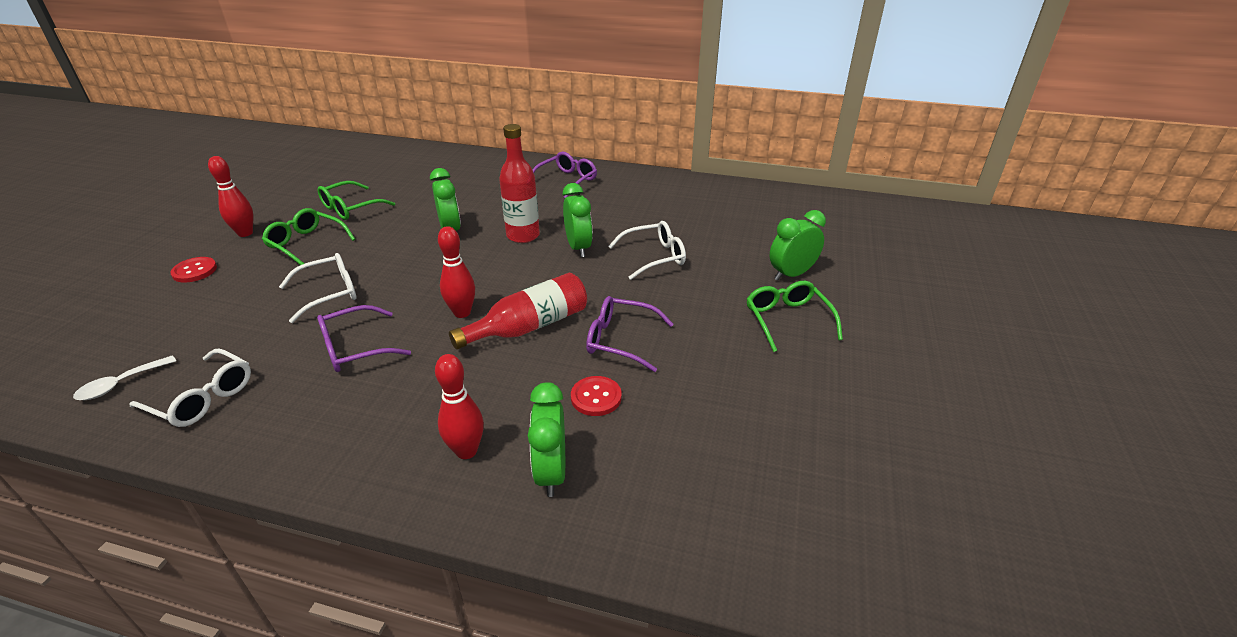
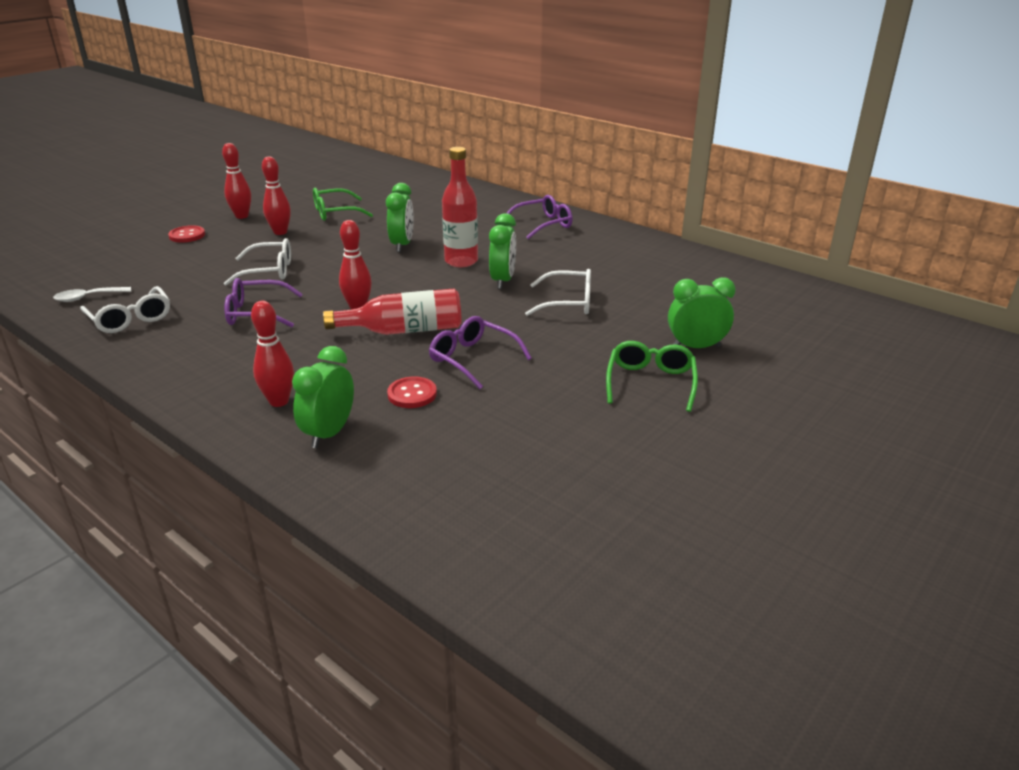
camera: 25 degrees right, 5 degrees down
green glasses [262,208,355,265] -> red bowling pin [262,156,291,235]

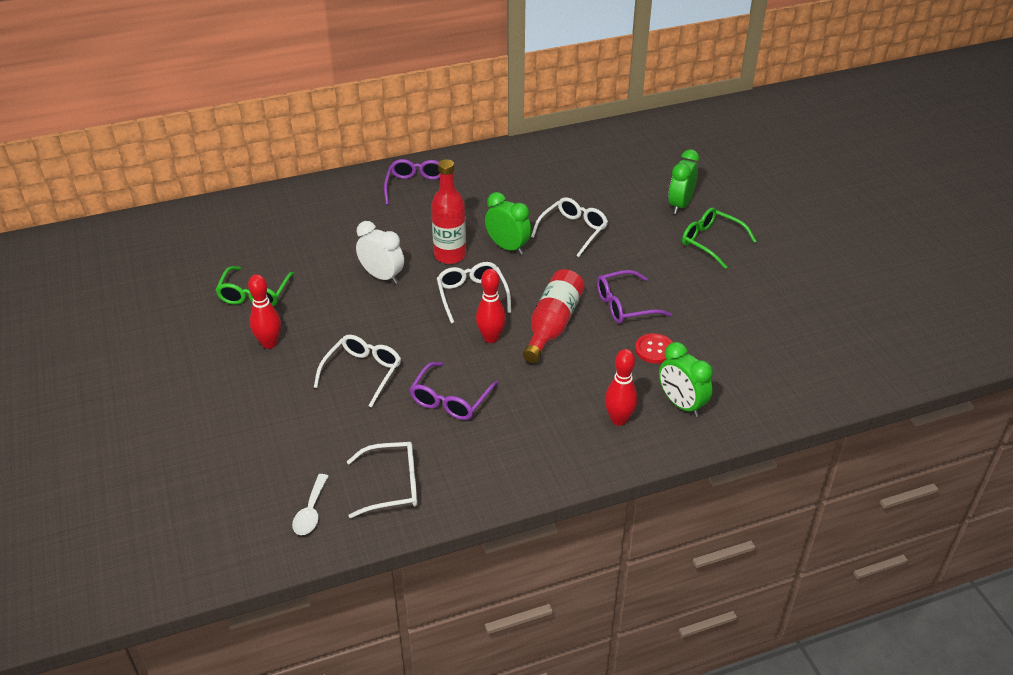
camera: 60 degrees left, 10 degrees up
red button [168,225,205,243] -> none
red bowling pin [222,143,251,219] -> none
green clock [386,183,414,252] -> white clock [356,221,404,284]
none -> white glasses [437,262,511,323]

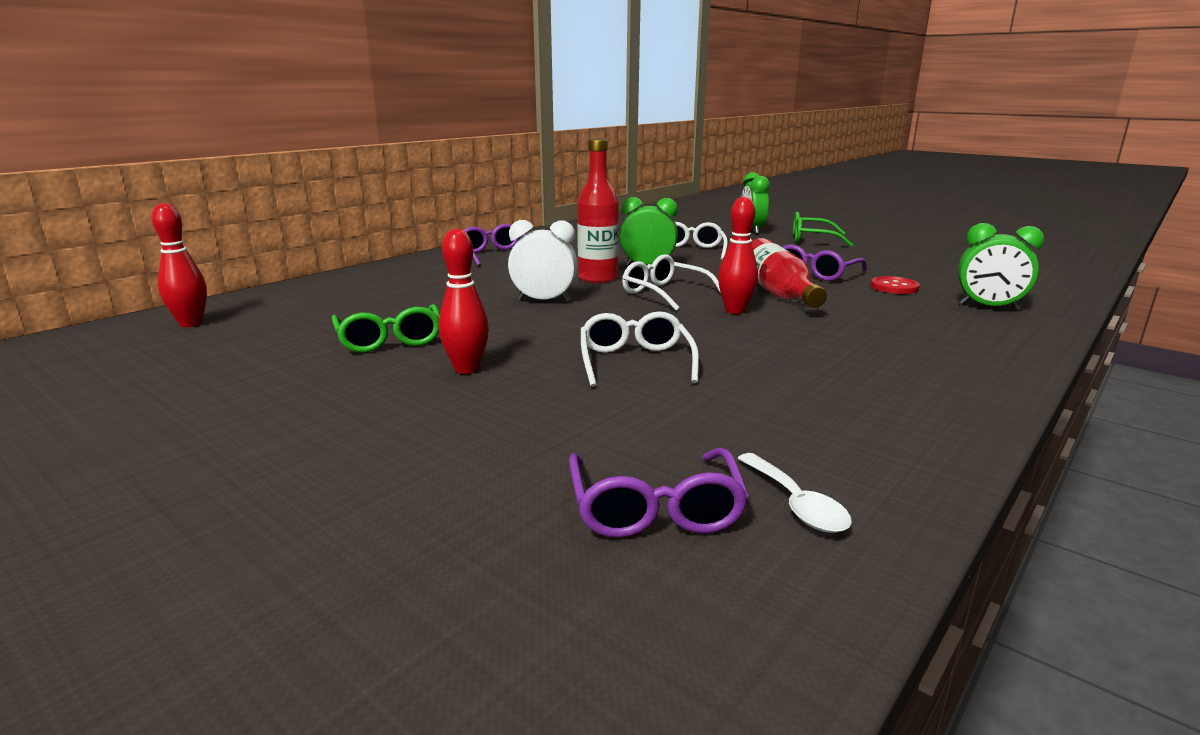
camera: 30 degrees left, 20 degrees down
white glasses [347,442,418,518] -> none
purple glasses [410,362,499,420] -> purple glasses moved to [569,448,749,538]
red bowling pin [605,349,638,426] -> red bowling pin moved to [152,203,207,327]

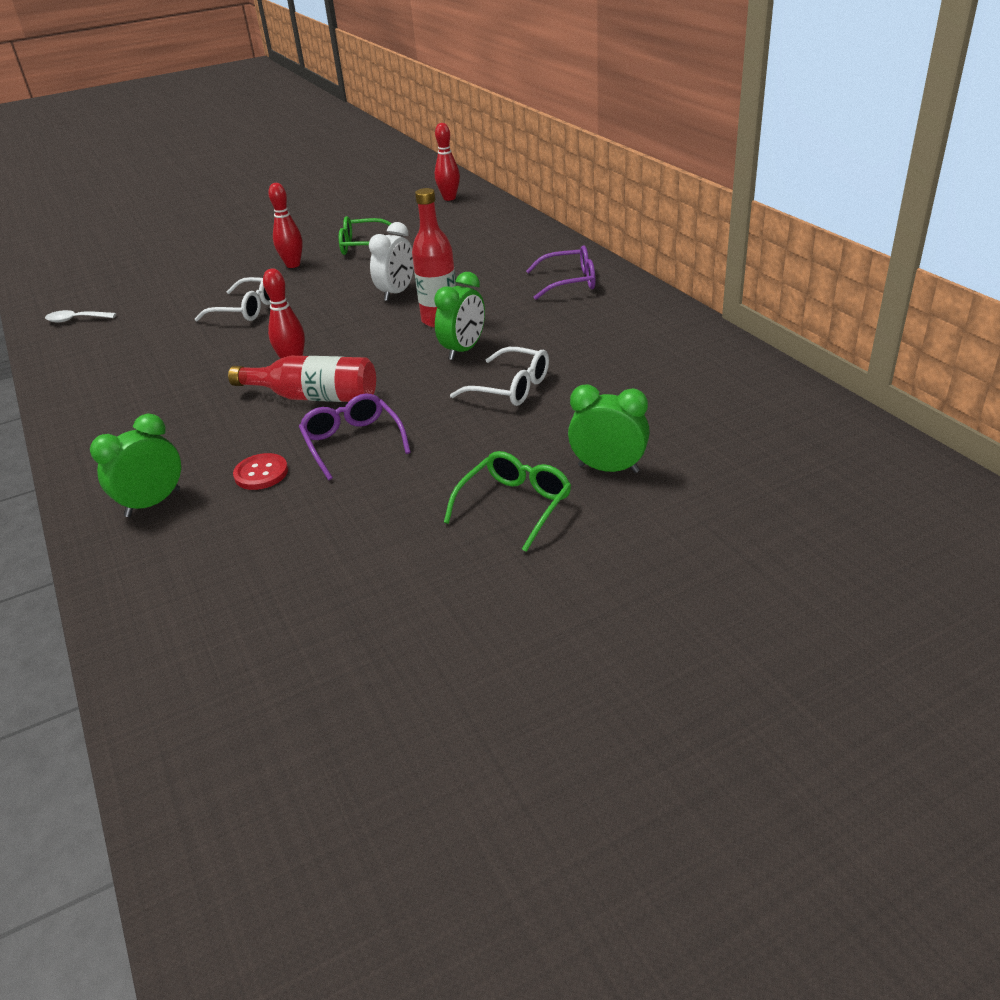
camera: 115 degrees right, 15 degrees up
purple glasses [569,448,749,538] -> none
white glasses [622,254,721,311] -> none

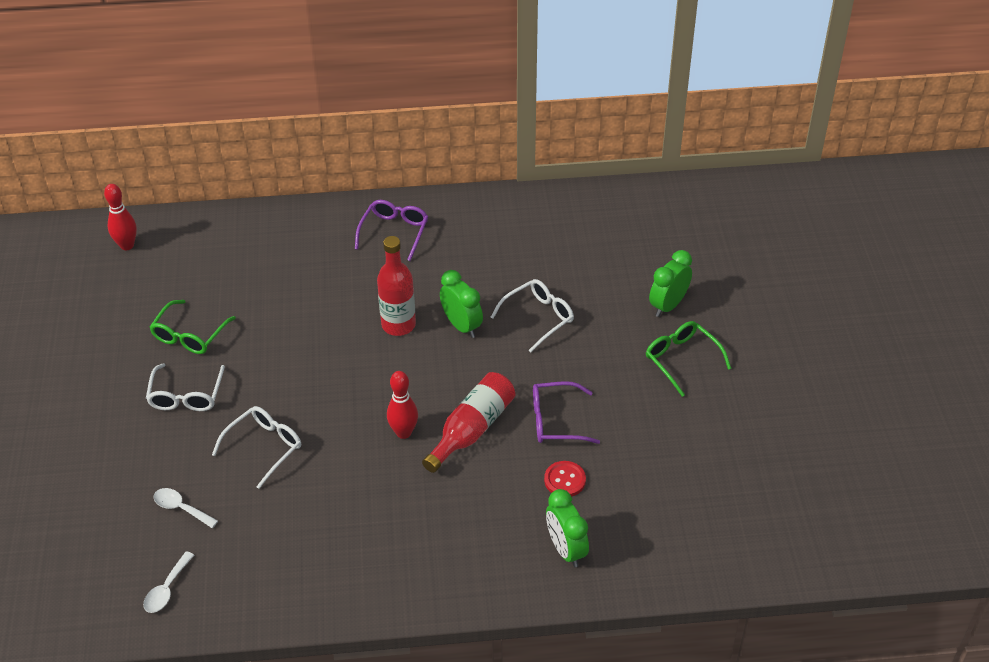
camera: 70 degrees left, 10 degrees up
red bowling pin [268,183,303,268] -> white glasses [146,363,225,411]
white clock [369,222,414,301] -> none
none -> white spoon [154,488,218,528]

